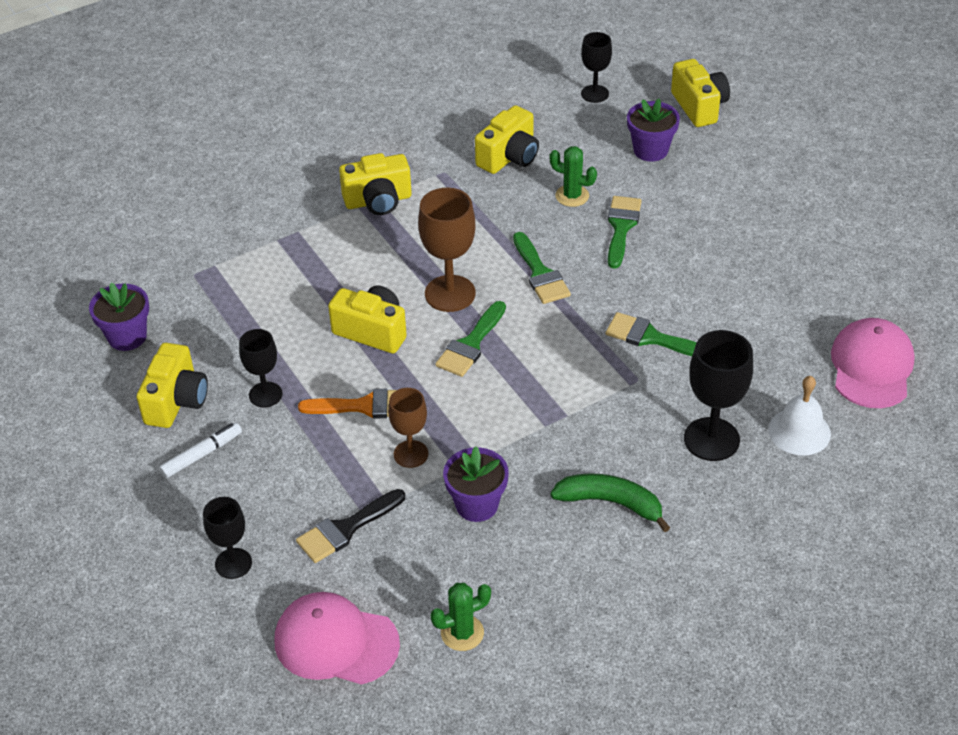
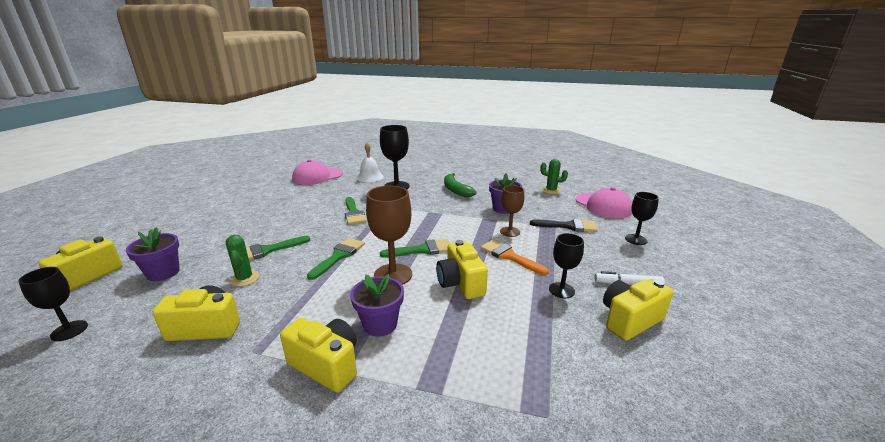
camera: 135 degrees left, 20 degrees down
purple flower pot [89,283,149,351] -> purple flower pot moved to [350,274,404,337]

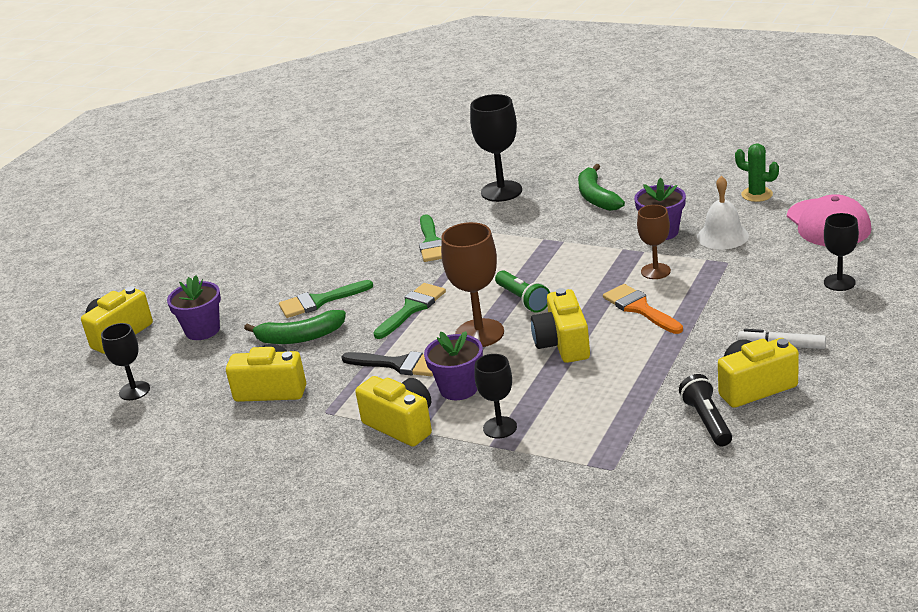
camera: 15 degrees right, 5 degrees up
green cactus [226,235,259,287] -> green banana [244,310,346,344]
pink cap [292,160,343,185] -> none
white bell [357,143,384,182] -> white bell moved to [697,176,749,249]
green brush [380,239,450,258] -> green flashlight [495,270,550,313]
black brush [530,219,598,232] -> black brush moved to [341,351,433,376]
black goblet [549,233,584,298] -> black goblet moved to [474,354,517,438]
none -> black flashlight [679,374,732,446]

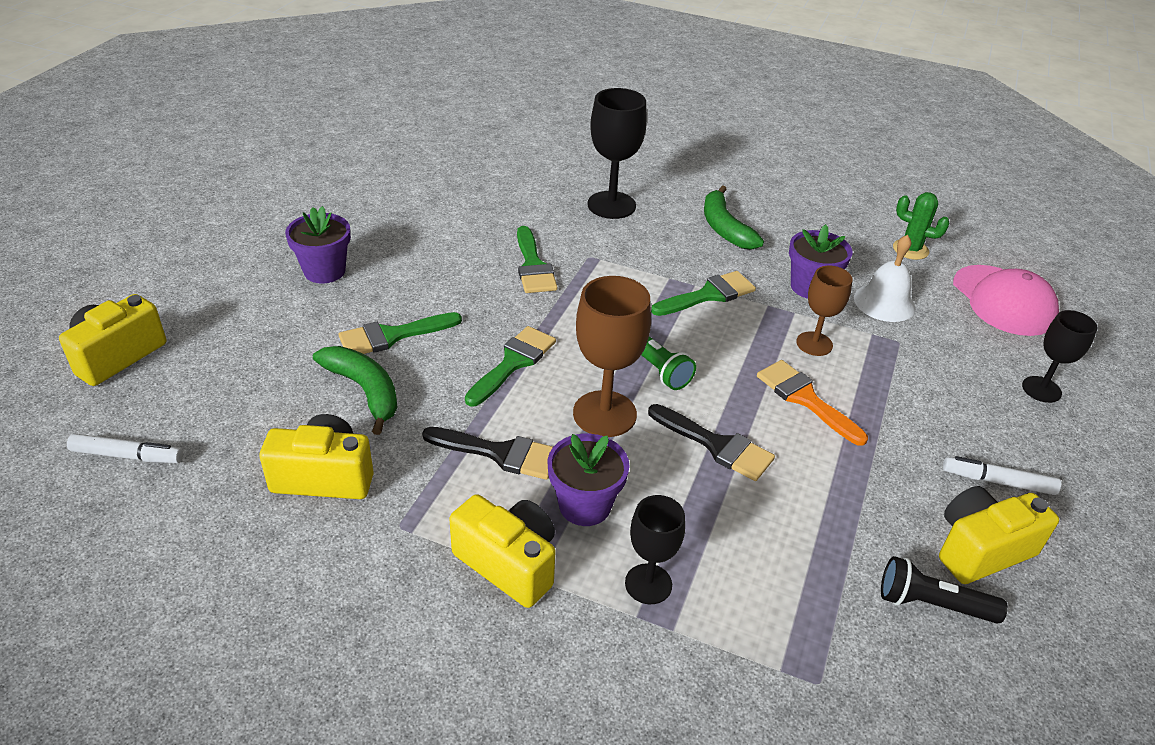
camera: 10 degrees left, 10 degrees up
black goblet [101,323,150,400] -> white marker [67,434,183,463]
purple flower pot [167,275,221,340] -> purple flower pot moved to [285,206,351,283]
green banana [244,310,346,344] -> green banana turned 120 degrees counterclockwise [313,346,398,435]
yellow camera [531,288,590,363] -> black brush [648,404,775,481]
black flashlight [679,374,732,446] -> black flashlight turned 60 degrees counterclockwise [881,556,1008,624]
none -> green brush [651,271,756,316]

